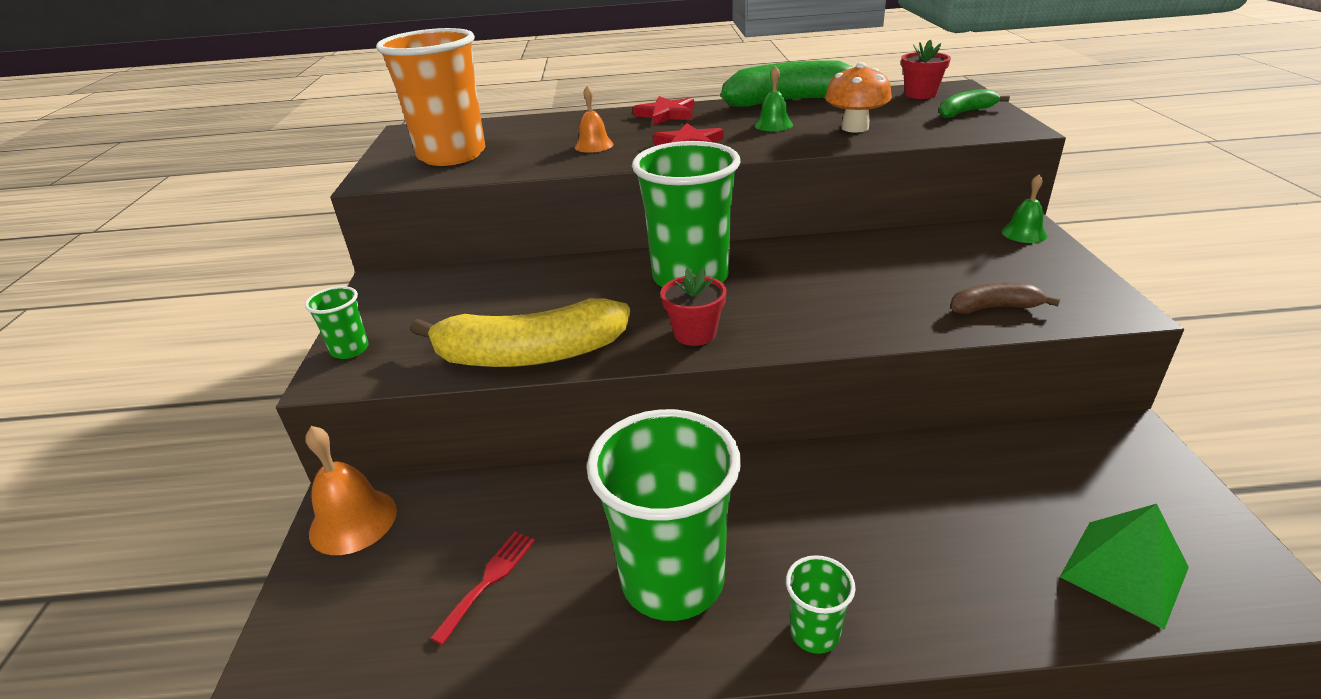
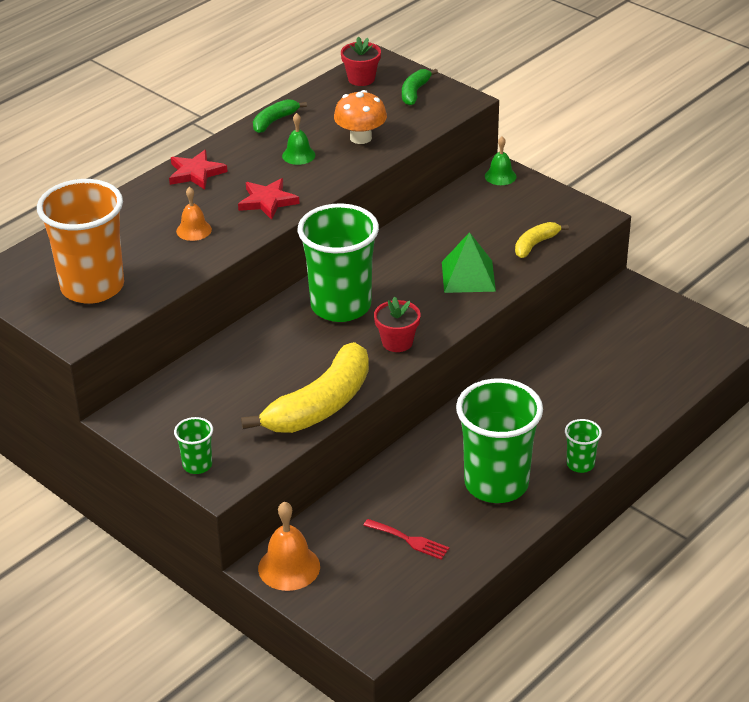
camera: 45 degrees left, 5 degrees up
red fork [430,532,535,645] -> red fork turned 135 degrees clockwise [363,519,449,560]
green banana [721,60,854,107] -> green banana [253,99,307,133], size x0.49
brown banana [950,283,1060,314] -> yellow banana [515,222,569,258]
green pyramid [1060,504,1189,630] -> green pyramid moved to [442,232,496,293]

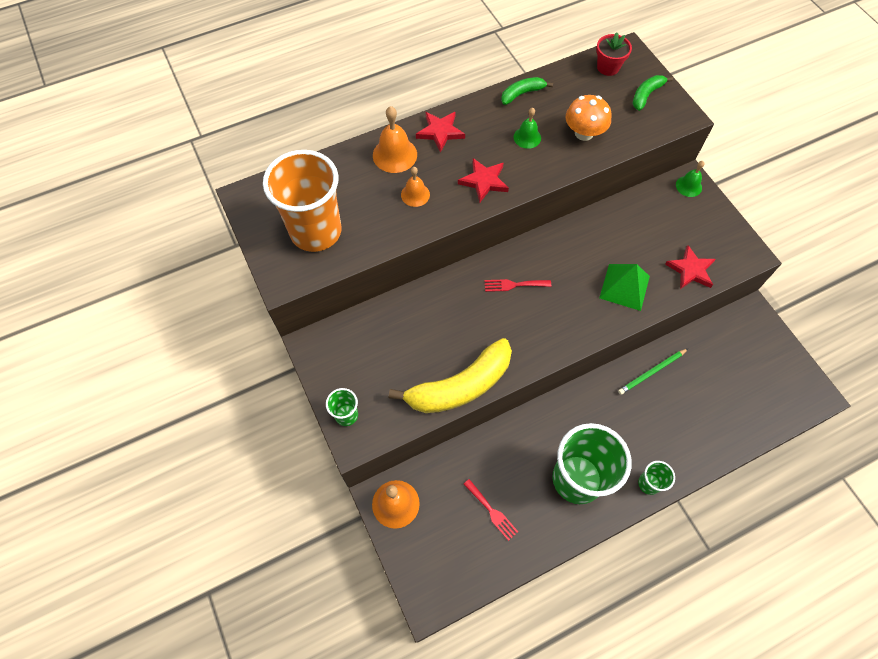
camera: 20 degrees right, 25 degrees up
green cup [298,203,379,322] -> red fork [484,279,551,292]
red flower pot [374,297,420,352] -> none
yellow banana [515,222,569,258] -> red star [665,245,716,289]
none -> orange bell [373,106,417,173]
none -> green pencil [618,349,688,395]

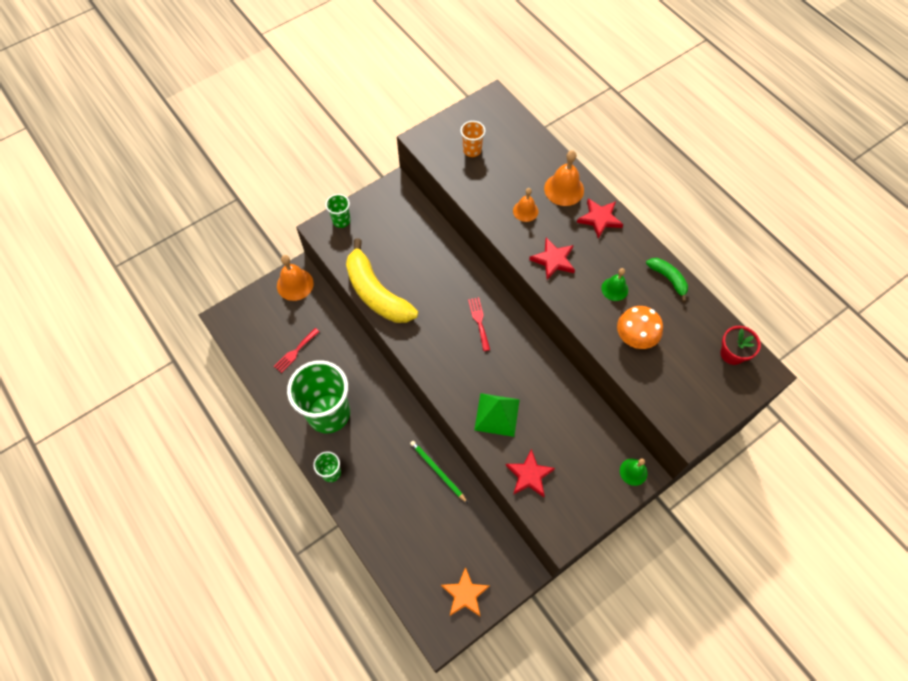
camera: 80 degrees right, 0 degrees up
orange cup [263,150,341,252] -> orange cup [461,121,485,157], size x0.44
green banana [632,75,673,111] -> none
none -> orange star [441,567,490,616]

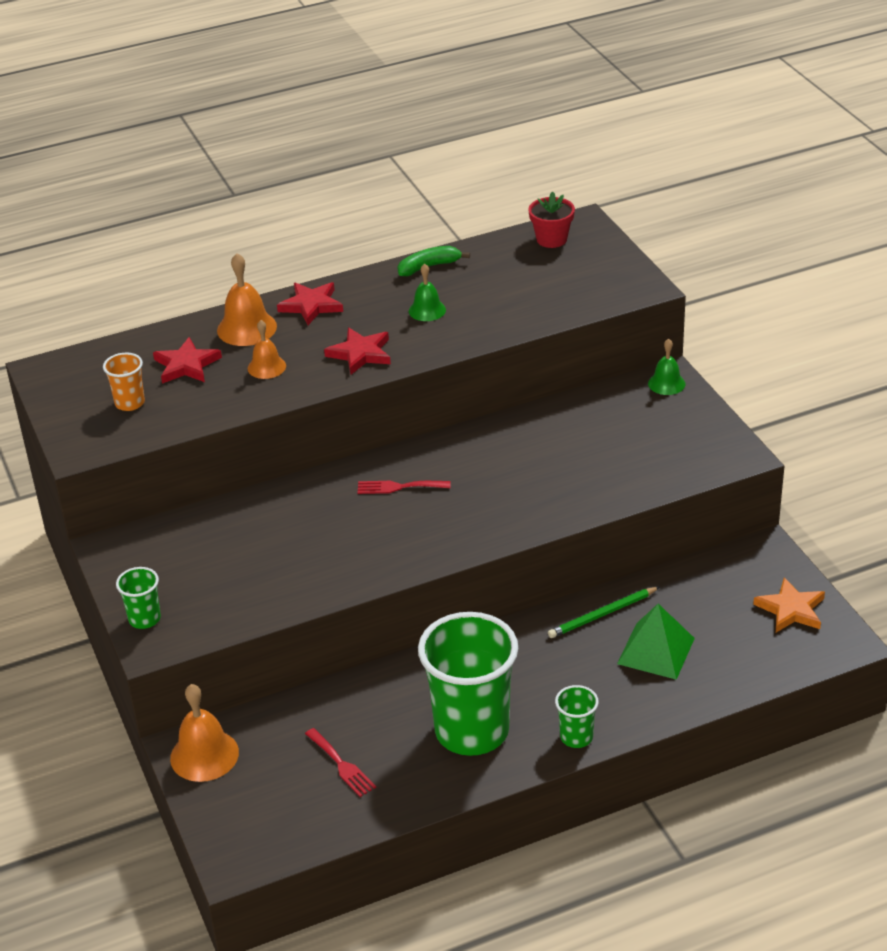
camera: 75 degrees left, 25 degrees down
yellow banana [346,238,418,323] -> none
green pyramid [474,393,520,437] -> green pyramid moved to [617,604,695,680]
red star [505,449,555,497] -> red star moved to [153,337,222,384]
orange mushroom [617,306,663,349] -> none

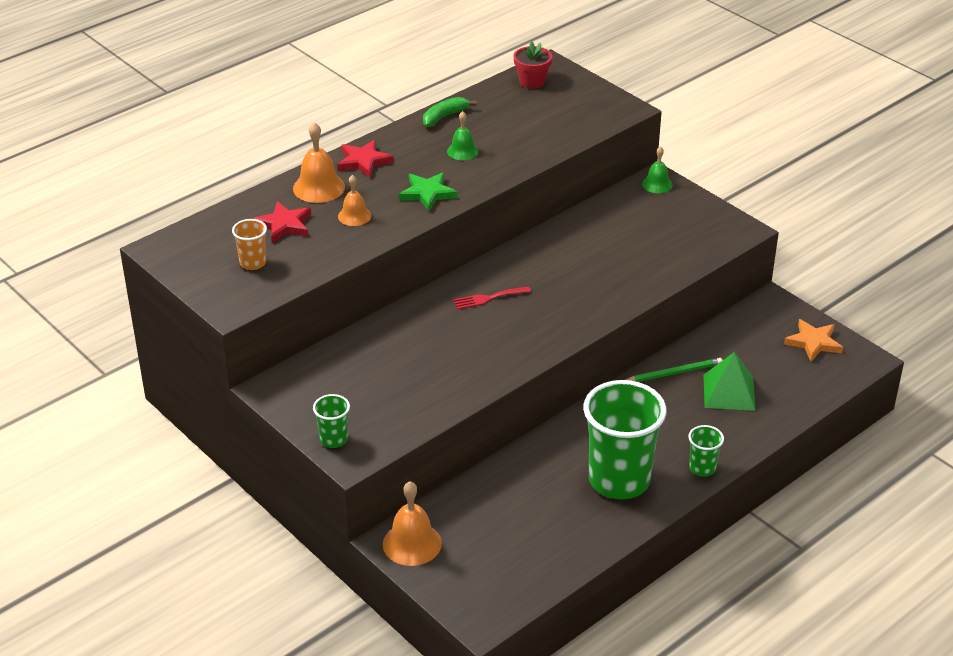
camera: 20 degrees left, 0 degrees up
red fork [305,728,376,797] -> none
red star [324,328,391,375] -> green star [399,172,457,211]
green pencil [548,587,659,638] -> green pencil turned 150 degrees counterclockwise [625,358,723,382]

